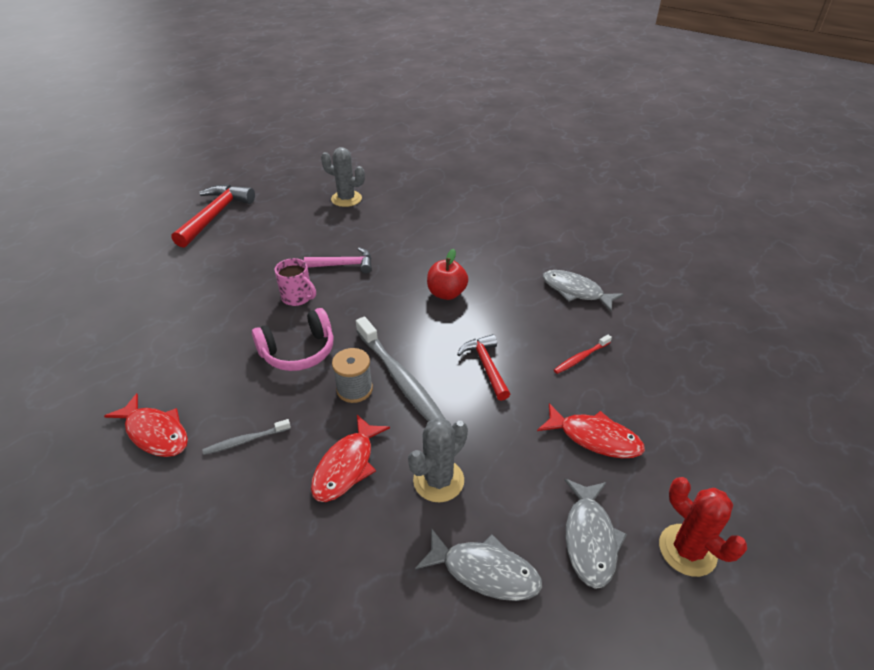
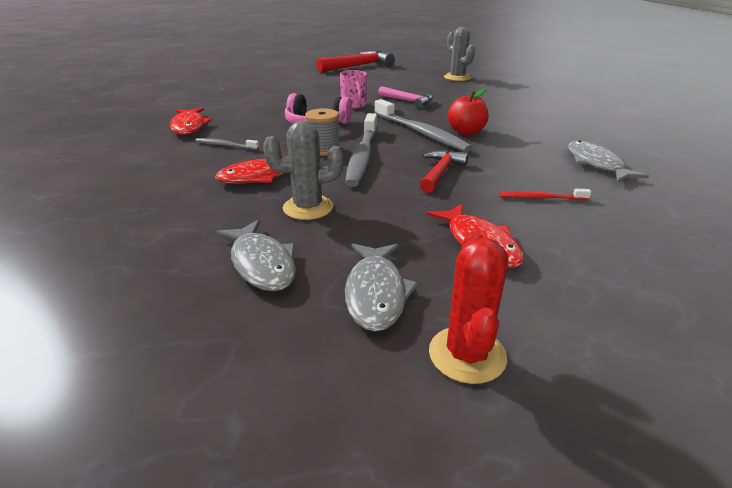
camera: 40 degrees right, 10 degrees down
grey fish [564,479,627,589] -> grey fish turned 45 degrees counterclockwise [345,244,418,332]
none -> grey toothbrush [374,99,473,152]

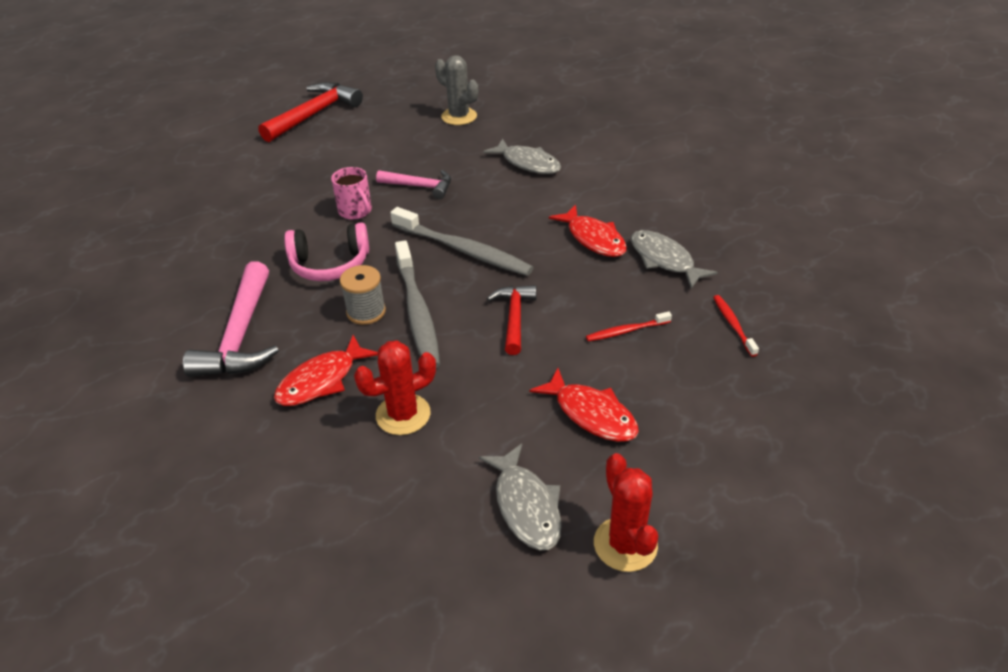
camera: 20 degrees left, 10 degrees up
red fish [170,108,212,135] -> red fish moved to [549,205,627,257]
grey toothbrush [195,138,259,150] -> pink hammer [183,261,279,377]
grey fish [216,220,296,291] -> grey fish moved to [483,138,561,174]
grey cactus [263,121,343,220] -> red cactus [354,340,436,435]
red apple [447,88,489,135] -> none
none -> red toothbrush [713,295,759,357]

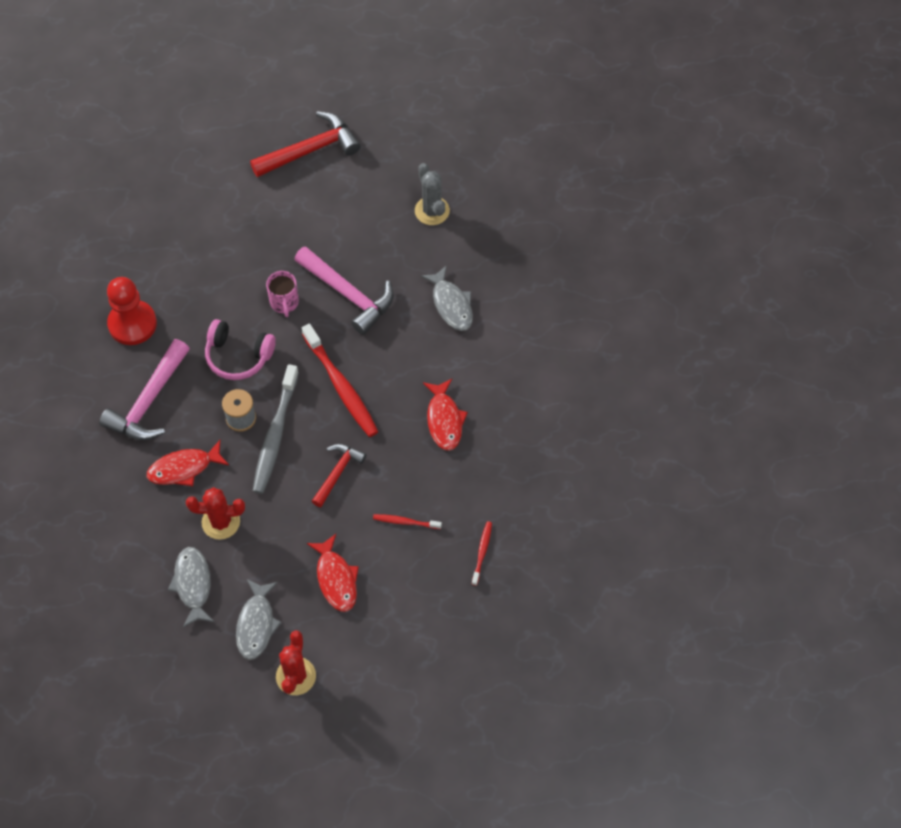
camera: 25 degrees right, 20 degrees up
pink hammer [376,170,451,199] -> pink hammer [294,246,394,335], size x1.65
grey toothbrush [390,207,534,276] -> red toothbrush [302,324,378,437]
grey fish [631,230,718,289] -> grey fish moved to [168,547,214,627]
none -> red pawn [107,277,157,345]

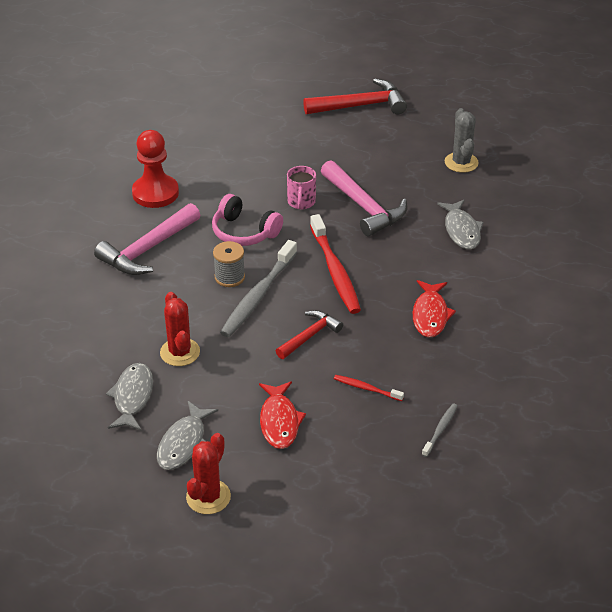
camera: 15 degrees right, 20 degrees down
red fish [147,440,229,486] -> none
red cactus [186,487,245,540] -> red cactus turned 60 degrees clockwise [160,292,200,366]
red toothbrush [472,521,492,586] -> grey toothbrush [422,403,458,457]

